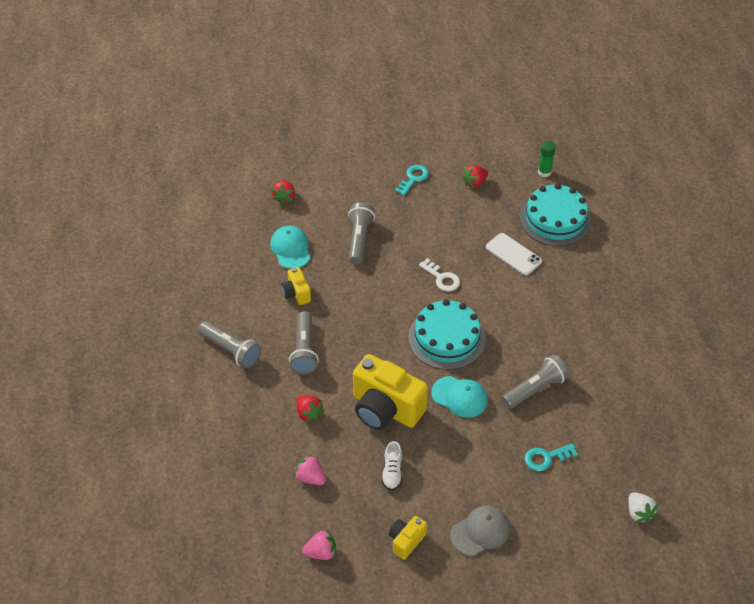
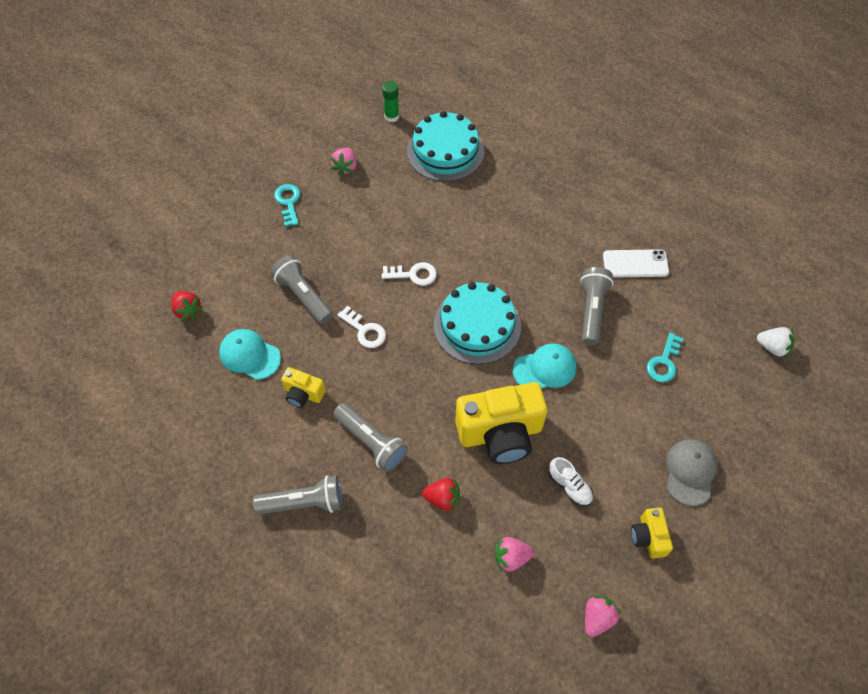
camera: 45 degrees left, 10 degrees up
red strawberry [462,165,488,188] -> pink strawberry [330,148,357,176]
white phone [486,233,542,275] -> white phone moved to [603,249,669,278]
none -> white key [337,306,386,348]

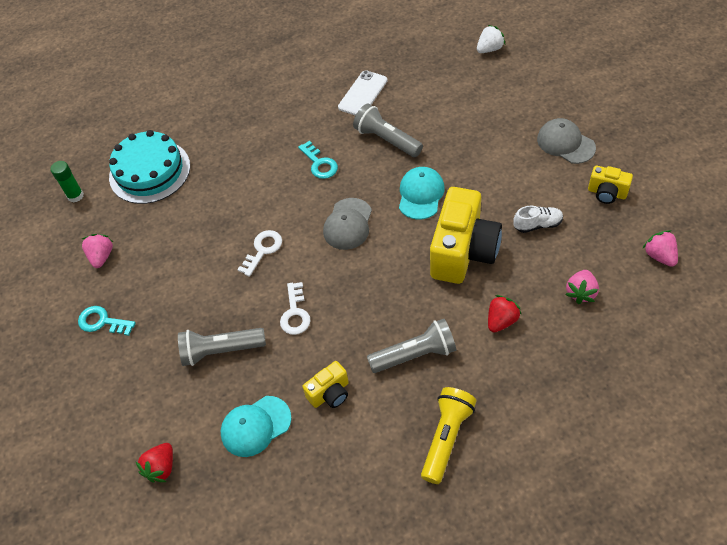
camera: 55 degrees left, 5 degrees down
red strawberry [172,291,203,321] -> red strawberry turned 120 degrees clockwise [135,443,173,482]
grey flashlight [253,476,343,515] -> yellow flashlight [421,387,477,484]
pink strawberry [330,148,357,176] -> pink strawberry turned 135 degrees counterclockwise [82,234,113,268]
white key [337,306,386,348] -> white key turned 105 degrees clockwise [280,282,311,335]
turquoise cake [434,282,521,364] -> grey cap [323,198,372,250]
turquoise key [647,333,684,382] -> turquoise key moved to [298,141,338,179]

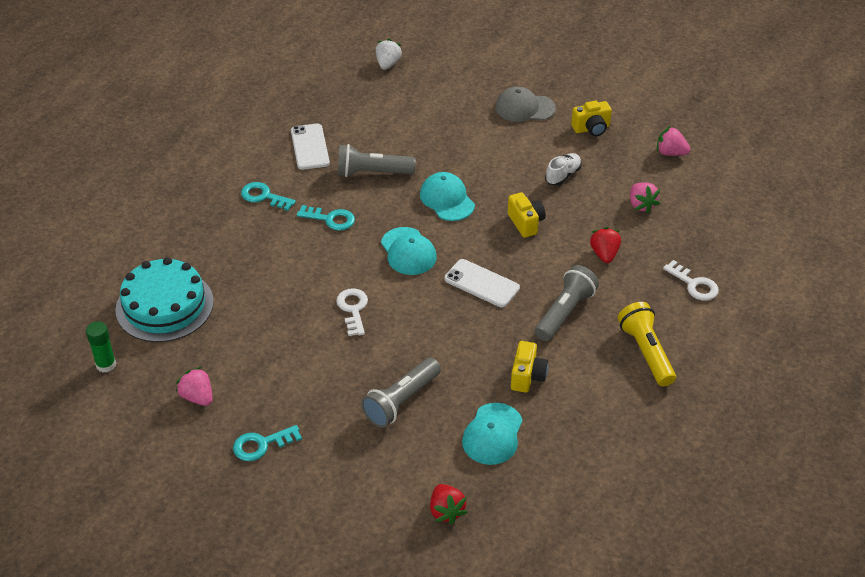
camera: 45 degrees left, 10 degrees down
white key [280,282,311,335] -> white key moved to [663,260,719,301]
grey cap [323,198,372,250] -> turquoise cap [381,227,437,275]
yellow camera [430,187,502,284] -> yellow camera [508,192,546,238], size x0.49
none -> turquoise key [241,182,296,211]
none -> white phone [444,259,520,307]

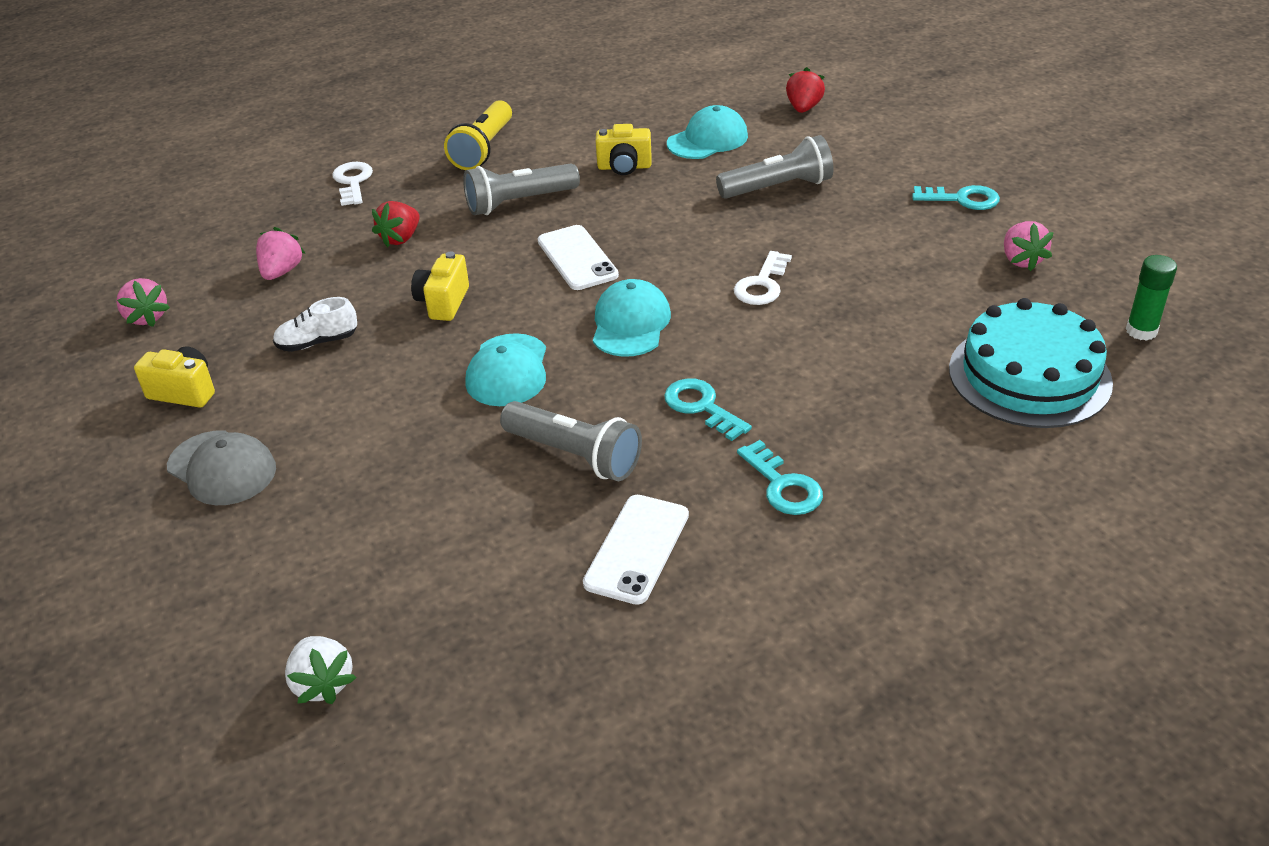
camera: 145 degrees left, 5 degrees down
white strawberry [376,39,402,70] -> white strawberry turned 75 degrees counterclockwise [285,636,356,704]
yellow camera [511,341,548,393] -> yellow camera turned 135 degrees counterclockwise [596,124,652,175]

